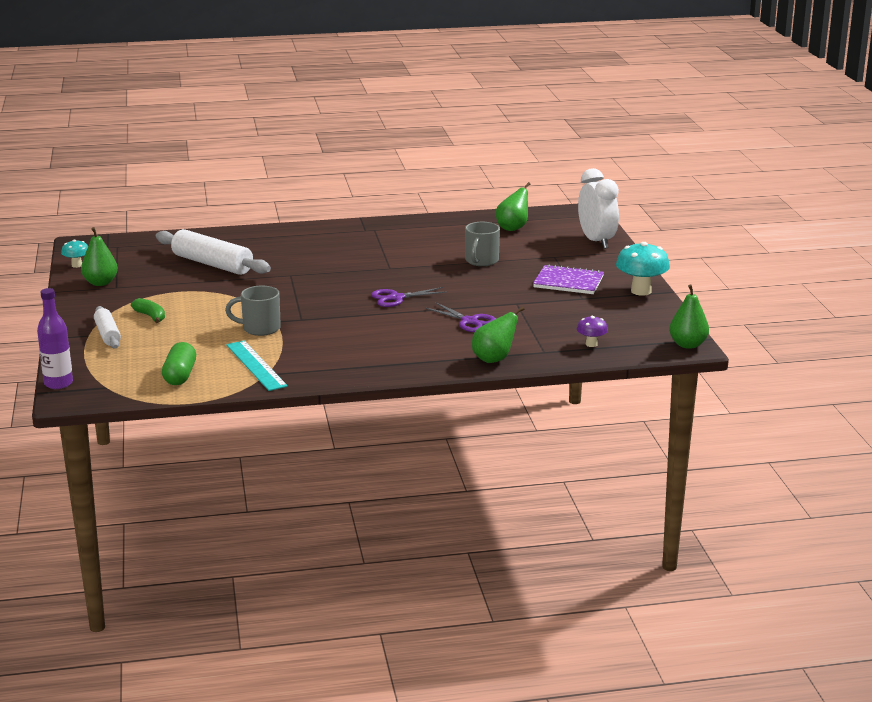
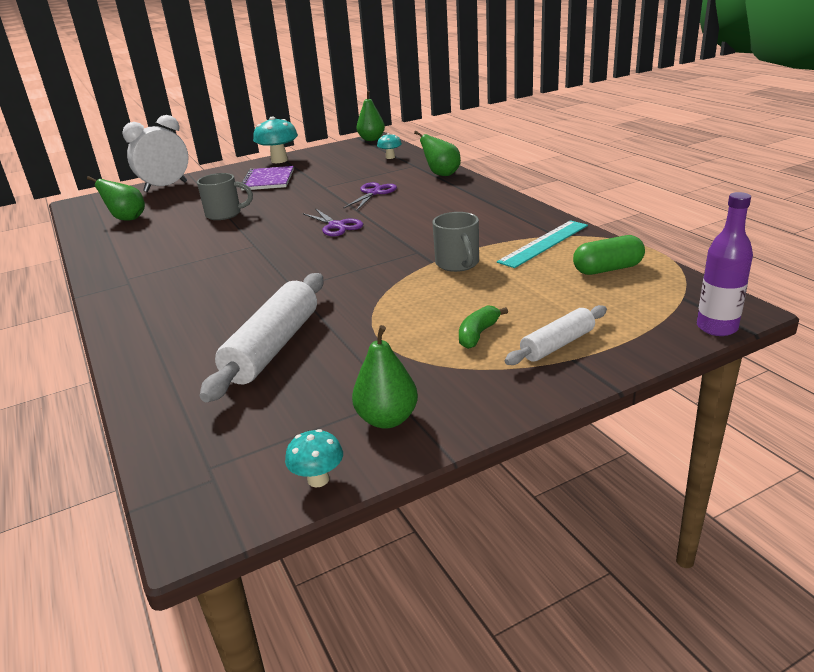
camera: 105 degrees left, 5 degrees up
purple mushroom [577,316,608,347] -> turquoise mushroom [377,133,402,159]

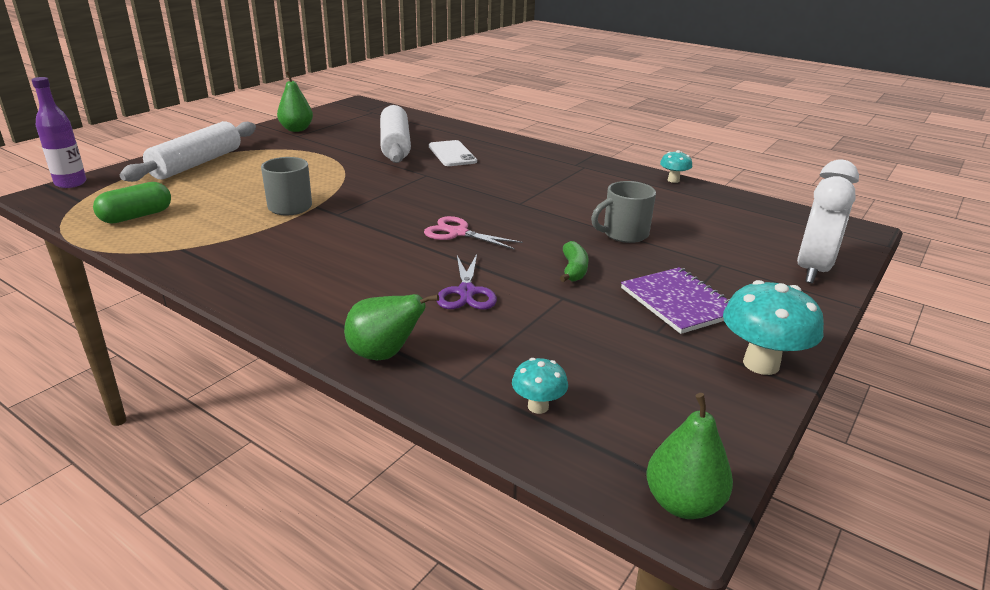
camera: 150 degrees right, 0 degrees up
green pear [87,176,145,221] -> none
turquoise mushroom [285,429,343,487] -> turquoise mushroom moved to [660,150,692,183]
purple scissors [302,208,363,236] -> pink scissors [424,216,523,250]
green banana [459,305,508,349] -> green banana moved to [560,241,588,282]
turquoise ruler [497,220,588,268] -> none
white rolling pin [505,305,607,365] -> white rolling pin [120,121,256,182], size x1.72
none -> white phone [429,140,477,166]

